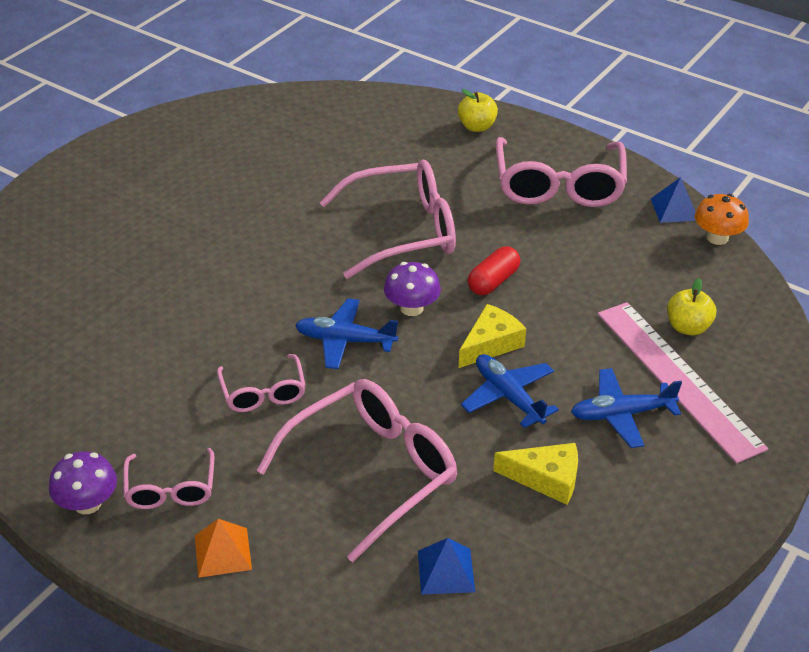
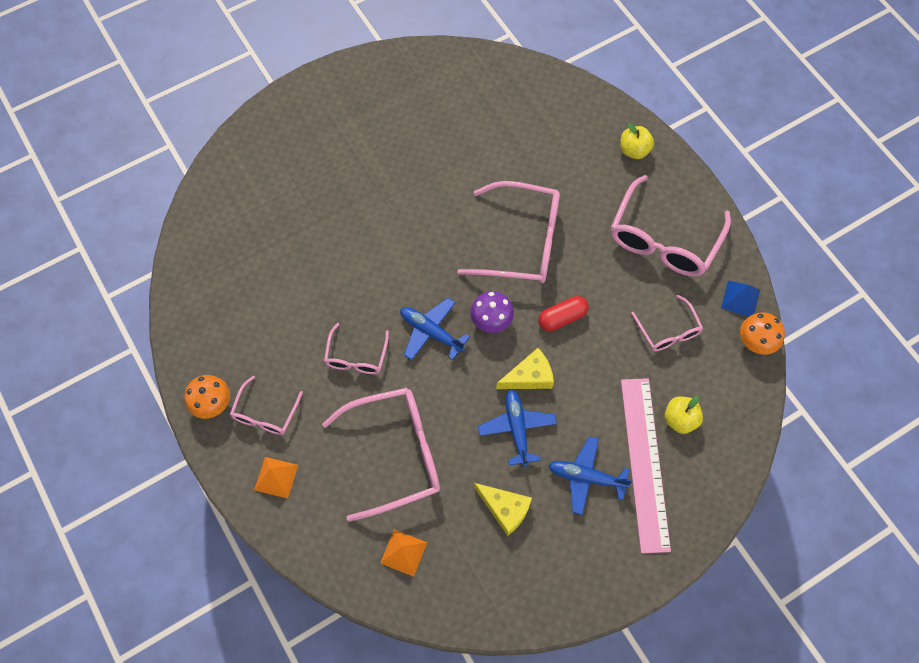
camera: 25 degrees right, 25 degrees up
purple mushroom [49,451,117,514] -> orange mushroom [184,375,230,419]
blue pyramid [418,538,475,595] -> orange pyramid [380,530,427,577]
none -> pink glasses [631,294,703,351]

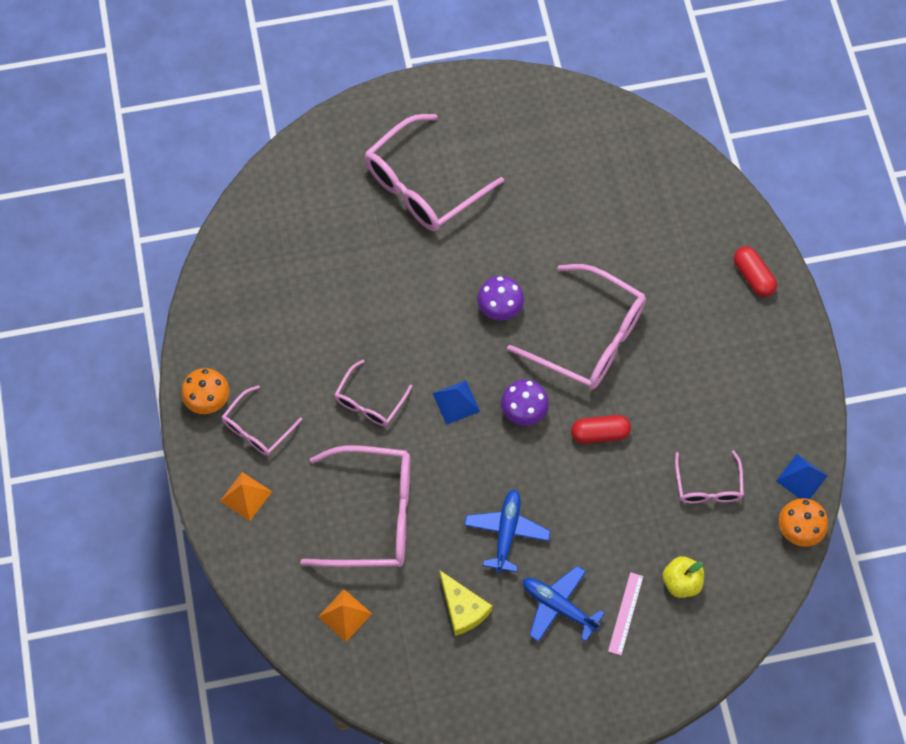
camera: 20 degrees right, 0 degrees up
blue plane [400,298,470,360] -> blue pyramid [433,380,480,425]
yellow cheese [496,348,554,389] -> none
pink glasses [611,175,731,277] -> pink glasses moved to [365,114,504,231]
yellow apple [620,123,654,159] -> red capsule [734,246,777,297]
pink ruler [621,378,671,553] -> pink ruler [608,572,644,655], size x0.44
none -> purple mushroom [477,276,524,320]

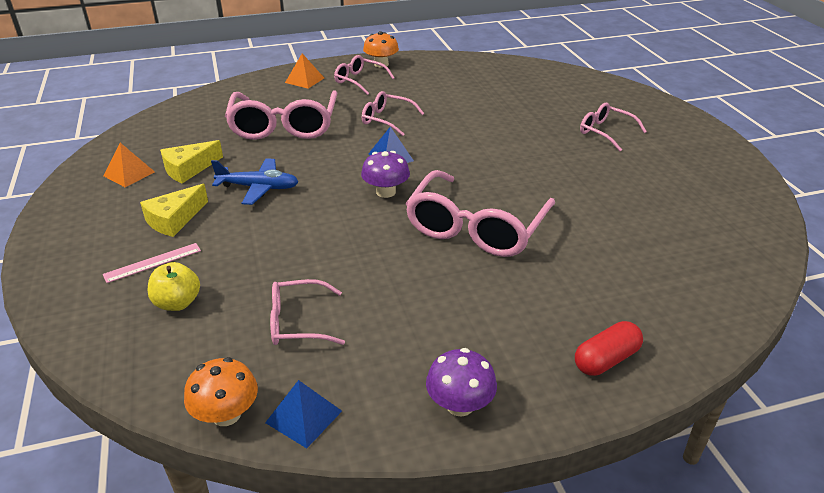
camera: 85 degrees right, 30 degrees down
orange pyramid [318,589,372,642] -> orange pyramid moved to [103,143,155,187]
pink glasses [365,114,504,231] -> pink glasses [580,103,647,152], size x0.53
purple mushroom [477,276,524,320] -> purple mushroom moved to [426,348,497,417]
blue plane [523,566,605,642] -> yellow cheese [140,184,208,237]
red capsule [571,415,631,444] -> none
pink ruler [608,572,644,655] -> pink ruler turned 45 degrees counterclockwise [103,243,201,283]

